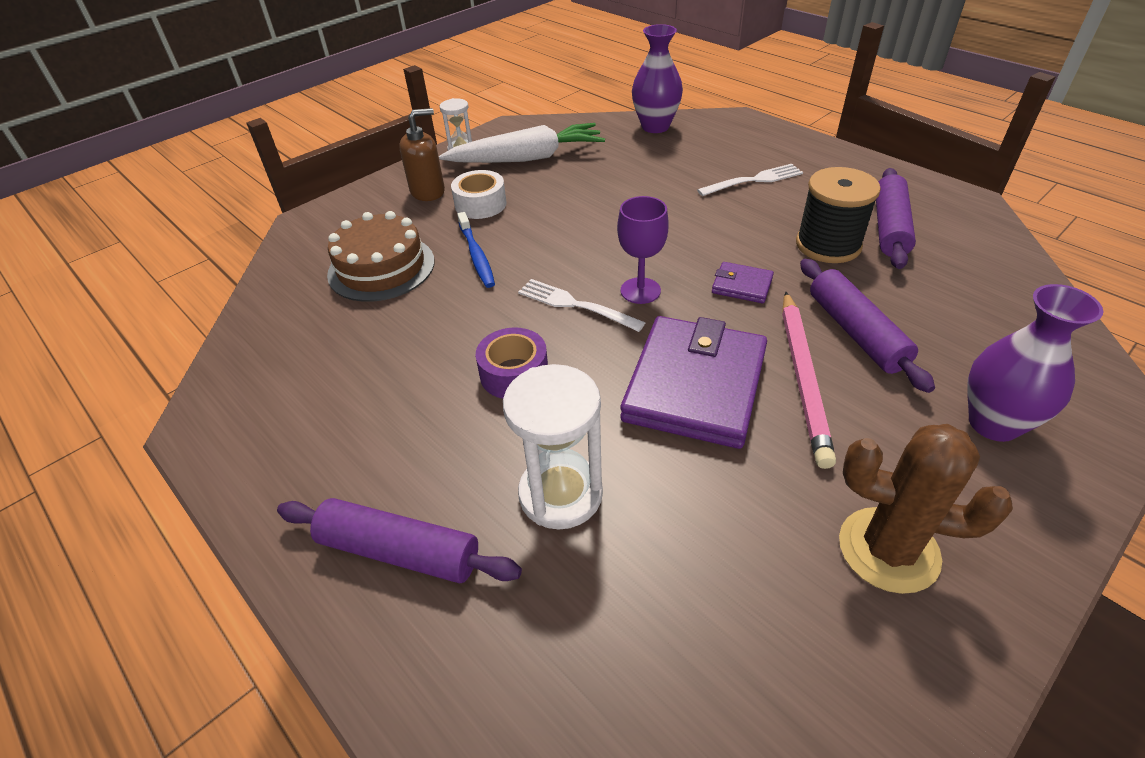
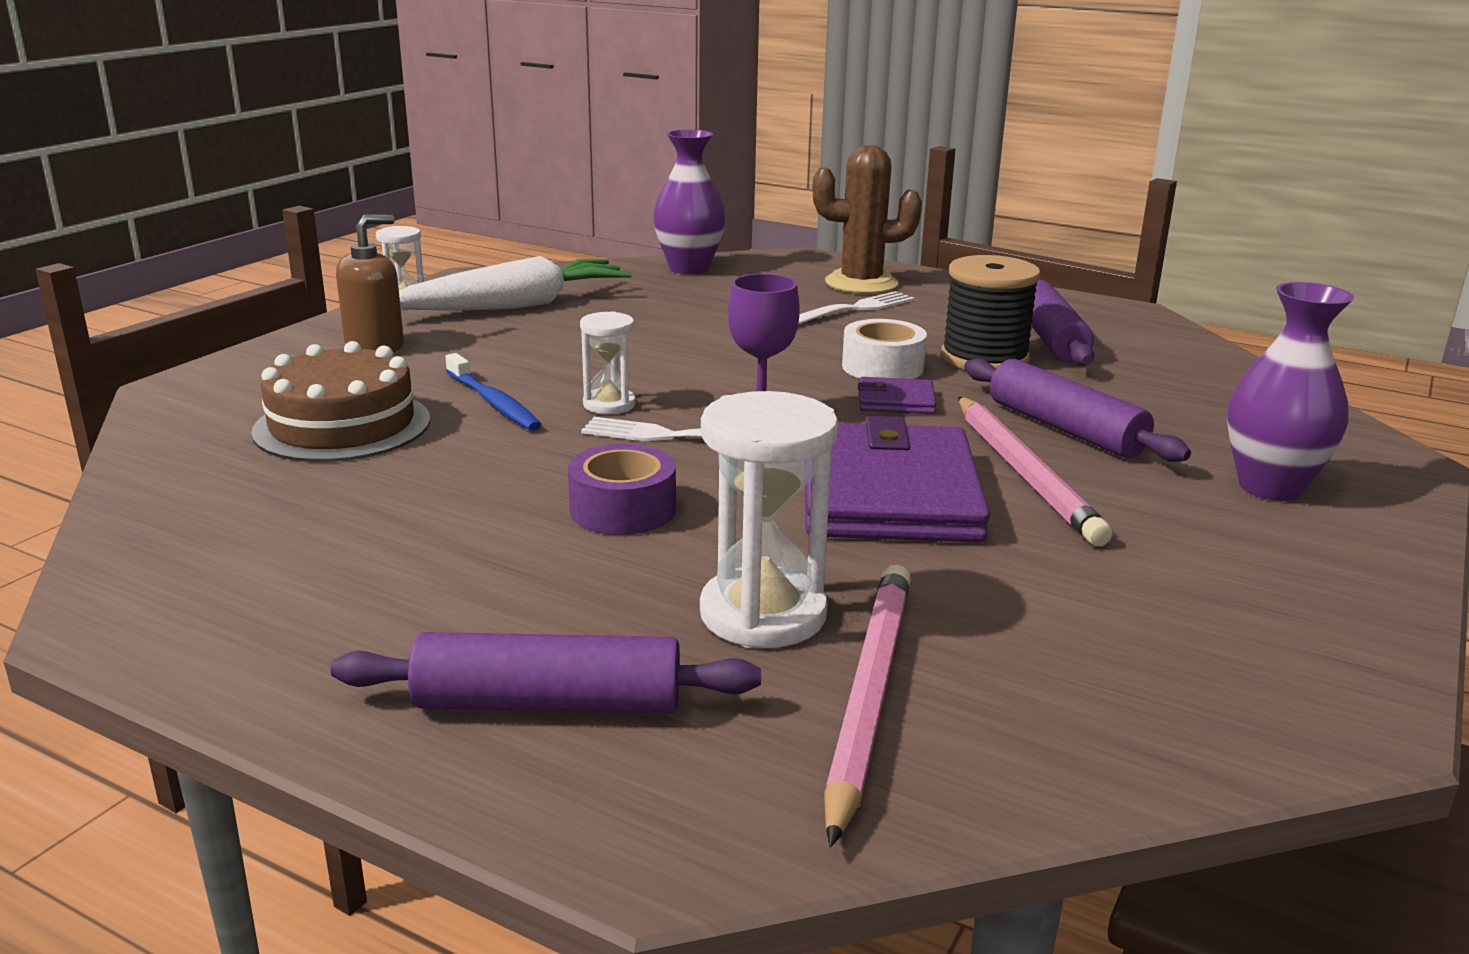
camera: 20 degrees left, 20 degrees down
white tape [451,170,507,219] -> white tape moved to [842,319,927,379]
brown cactus [839,424,1013,594] -> brown cactus moved to [812,145,922,294]
none -> white hourglass [580,311,636,414]
none -> pink pencil [824,564,911,847]

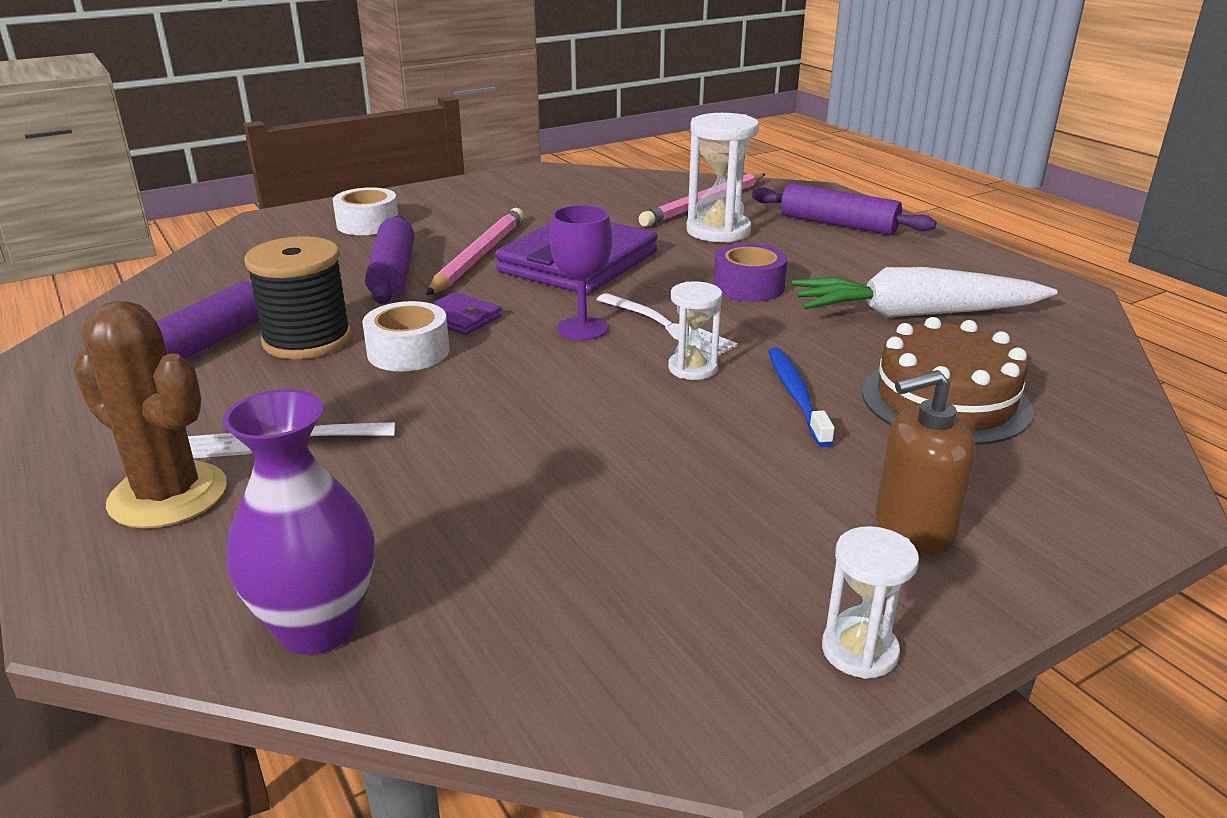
camera: 150 degrees left, 5 degrees up
white carrot [399,256,632,310] -> white carrot moved to [792,267,1058,318]
purple vase [1227,282,1354,501] -> white tape [332,187,398,235]

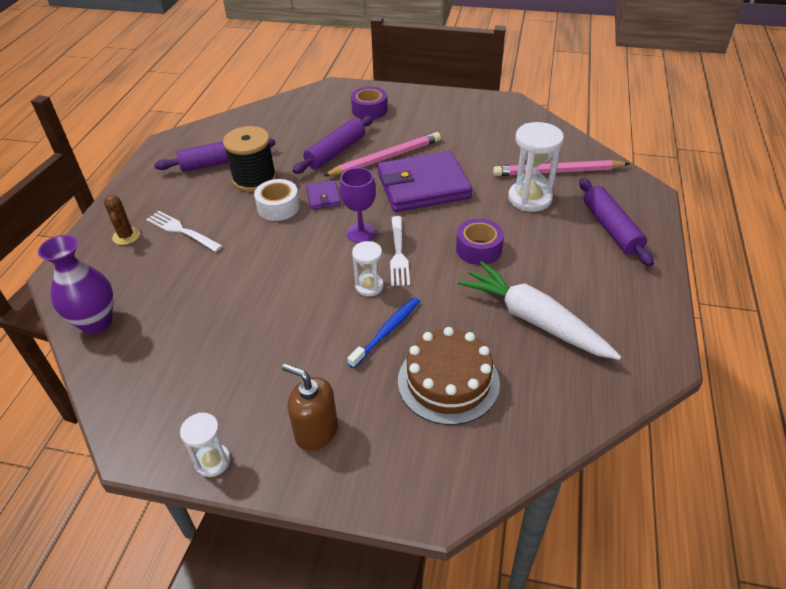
camera: 45 degrees right, 15 degrees up
brown cactus [73,301,227,528] -> brown cactus [104,195,140,245], size x0.56
white tape [332,187,398,235] -> purple tape [351,87,387,120]

